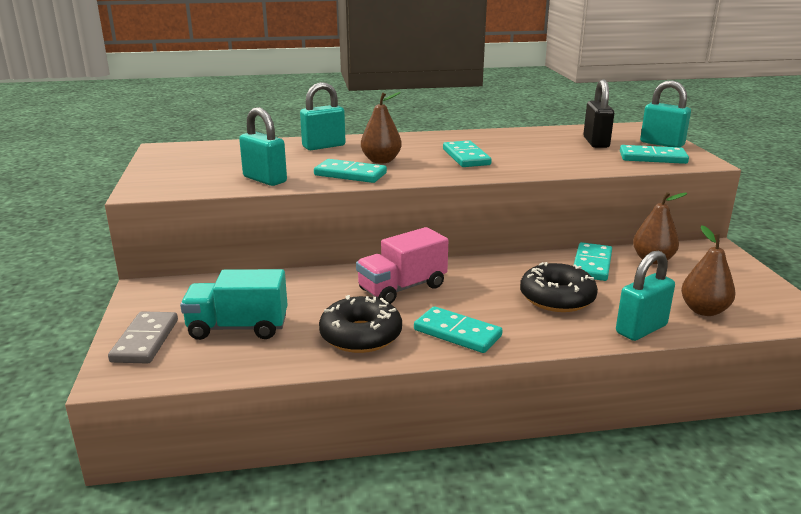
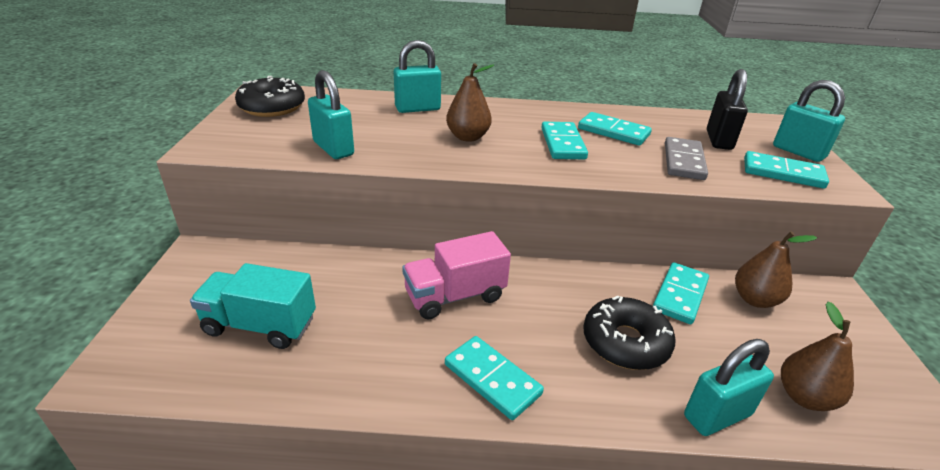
camera: 10 degrees right, 10 degrees up
grey domino [108,311,178,363] -> grey domino moved to [665,137,708,180]
turquoise domino [314,159,387,183] -> turquoise domino moved to [578,112,652,146]
black donut [319,295,402,353] -> black donut moved to [235,76,305,117]

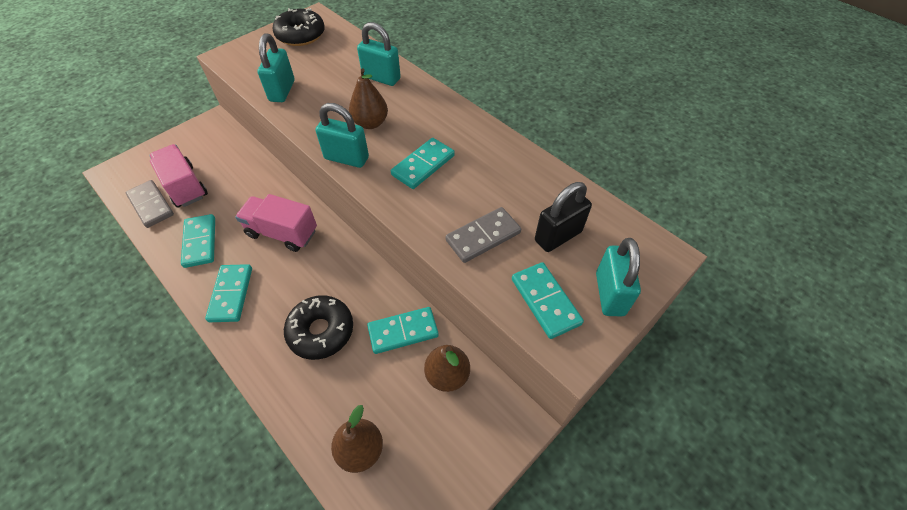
camera: 45 degrees right, 20 degrees up
turquoise truck [190,263,316,349] -> pink truck [150,144,208,208]
turquoise domino [578,112,652,146] -> turquoise domino moved to [181,214,215,268]
turquoise padlock [684,339,774,436] -> turquoise padlock moved to [315,103,369,168]
none -> grey domino [126,180,174,228]

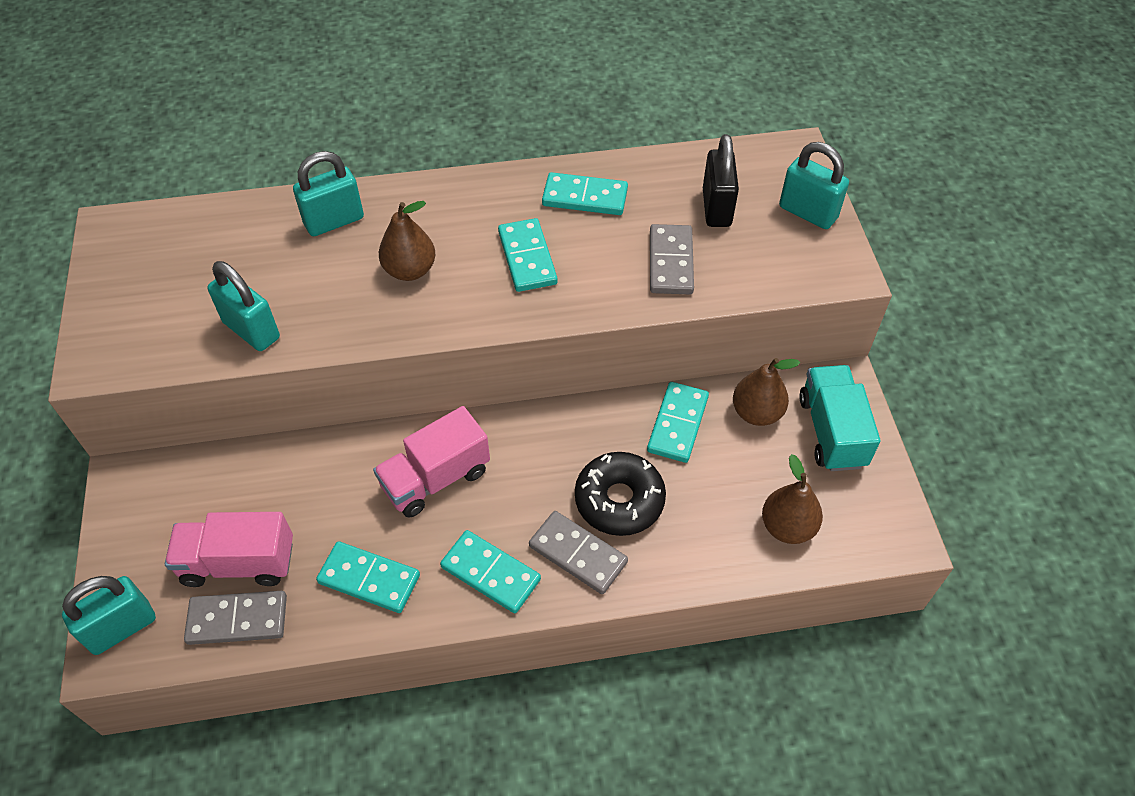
camera: 55 degrees left, 0 degrees up
black donut [273,8,325,46] -> none
turquoise padlock [315,103,369,168] -> turquoise padlock moved to [62,576,156,655]
turquoise domino [512,262,584,339] -> turquoise domino moved to [542,172,628,215]
none -> grey domino [529,511,628,594]
none -> turquoise truck [799,365,880,471]

